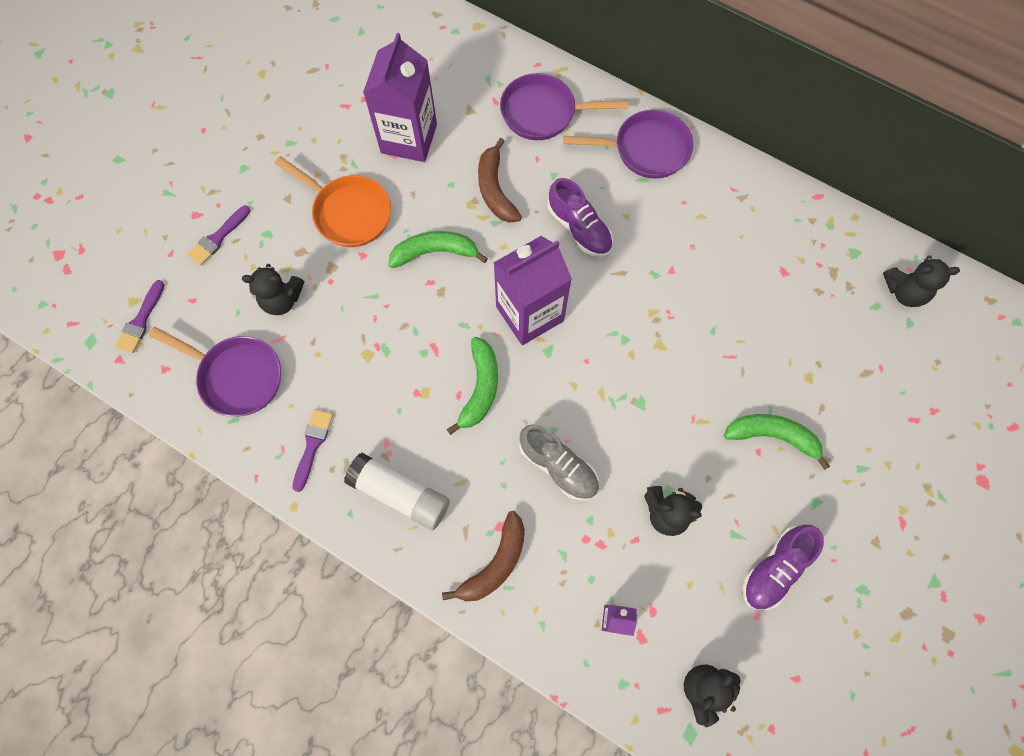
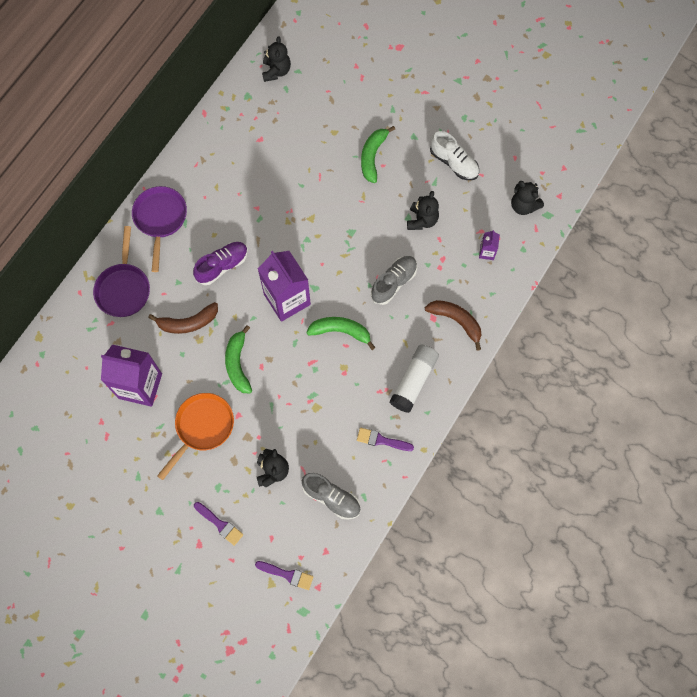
camera: 90 degrees left, 0 degrees up
purple pan [149,327,281,417] -> grey shoe [302,473,361,520]
purple shoe [743,525,824,610] -> white shoe [430,131,479,180]

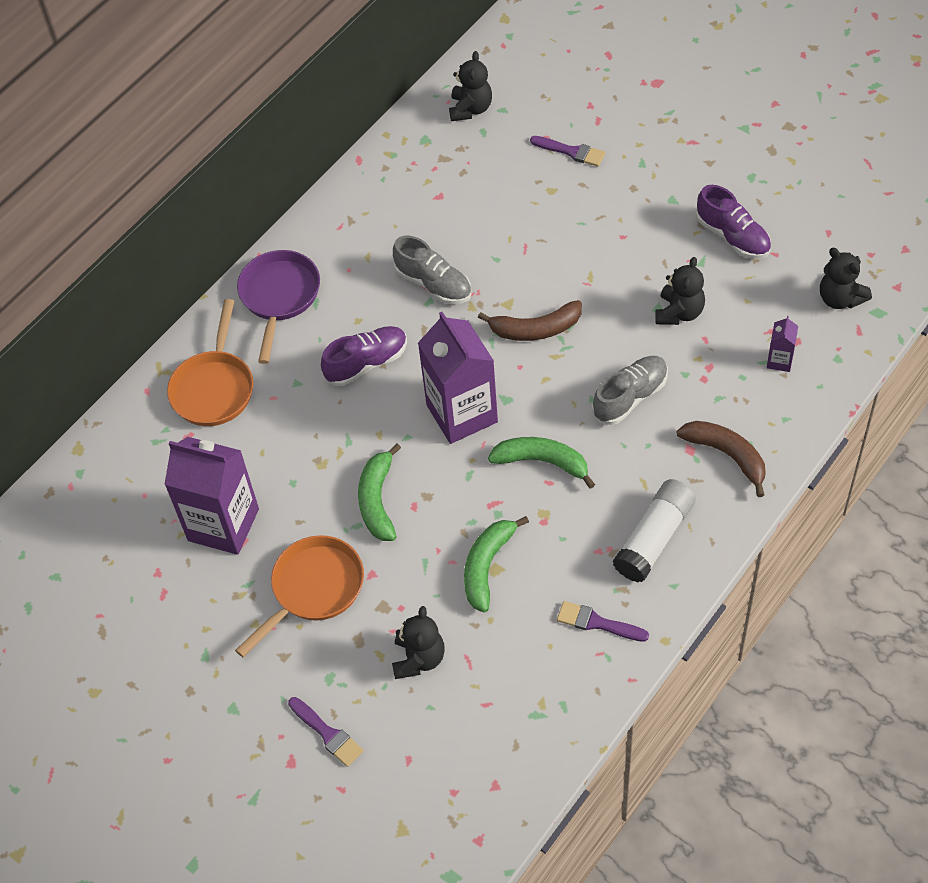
camera: 10 degrees right, 15 degrees down
purple pan [93,226,150,317] -> orange pan [167,299,253,426]
brown banana [148,302,218,334] -> brown banana moved to [478,300,582,341]
purple brush [255,561,314,590] -> purple brush moved to [530,136,605,167]
grey shoe [302,473,361,520] -> grey shoe moved to [393,236,471,304]
green banana [361,126,395,183] -> green banana moved to [464,516,529,613]
white shoe [430,131,479,180] -> purple shoe [696,185,771,259]

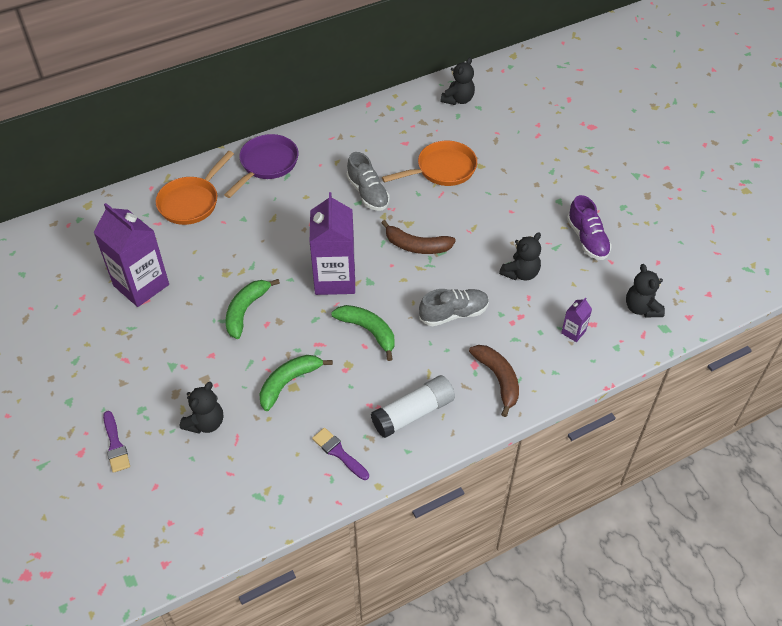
camera: 20 degrees right, 5 degrees down
orange pan [235,535,364,657] -> orange pan moved to [382,141,477,186]
purple shoe [321,326,407,386] -> none
purple brush [530,136,605,167] -> none

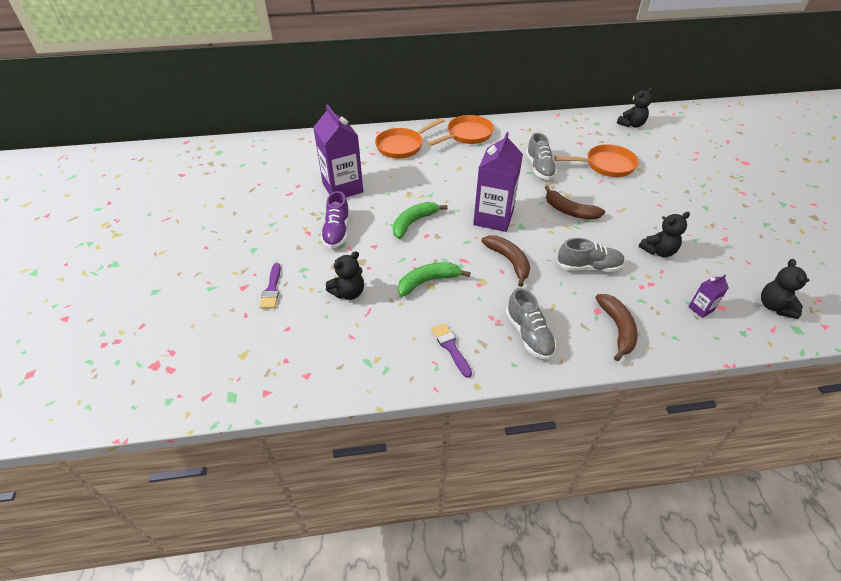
camera: 20 degrees right, 5 degrees down
purple pan [224,134,299,198] -> orange pan [427,115,494,146]
green banana [331,305,394,361] -> brown banana [481,235,530,287]
white glue stick [371,375,455,438] -> grey shoe [506,288,556,359]
purple shoe [567,195,612,260] -> purple shoe moved to [321,191,350,248]

